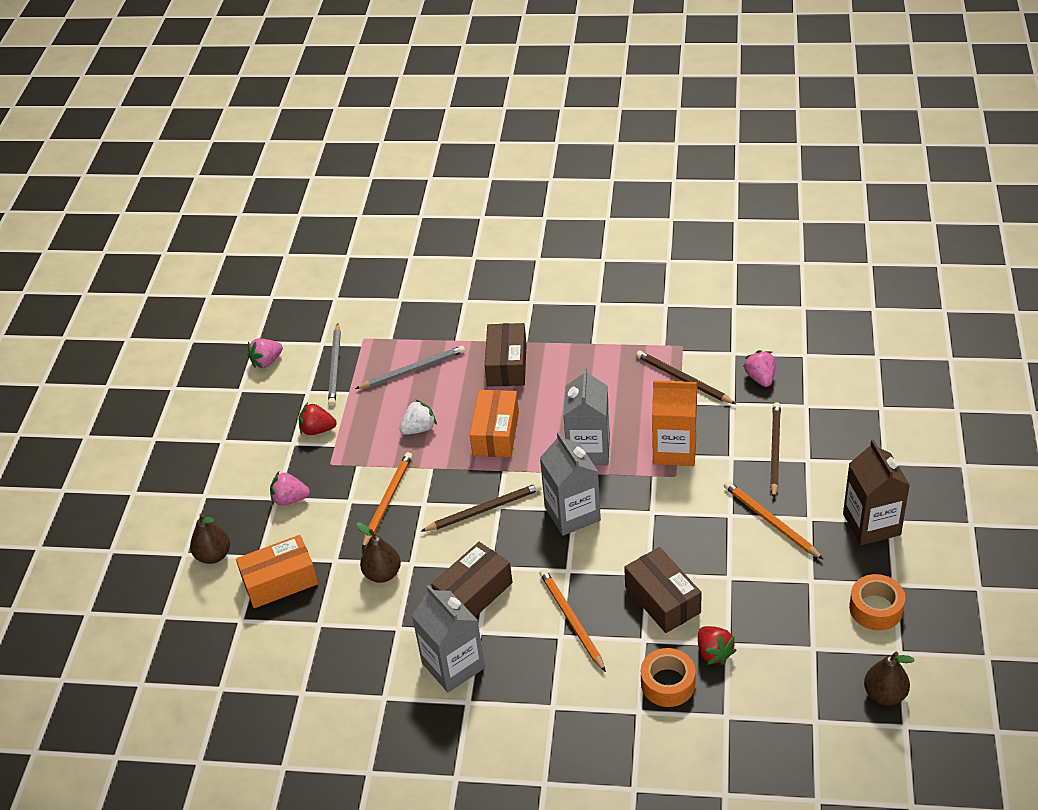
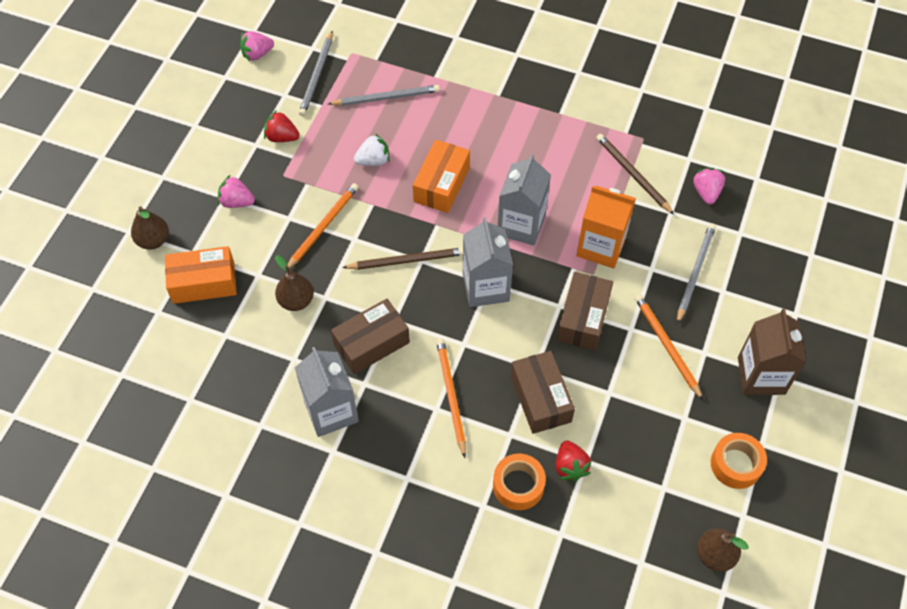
camera: 10 degrees right, 15 degrees up
brown box [485,323,527,387] -> brown box moved to [557,272,613,351]
brown pencil [770,402,781,498] -> grey pencil [677,223,716,324]

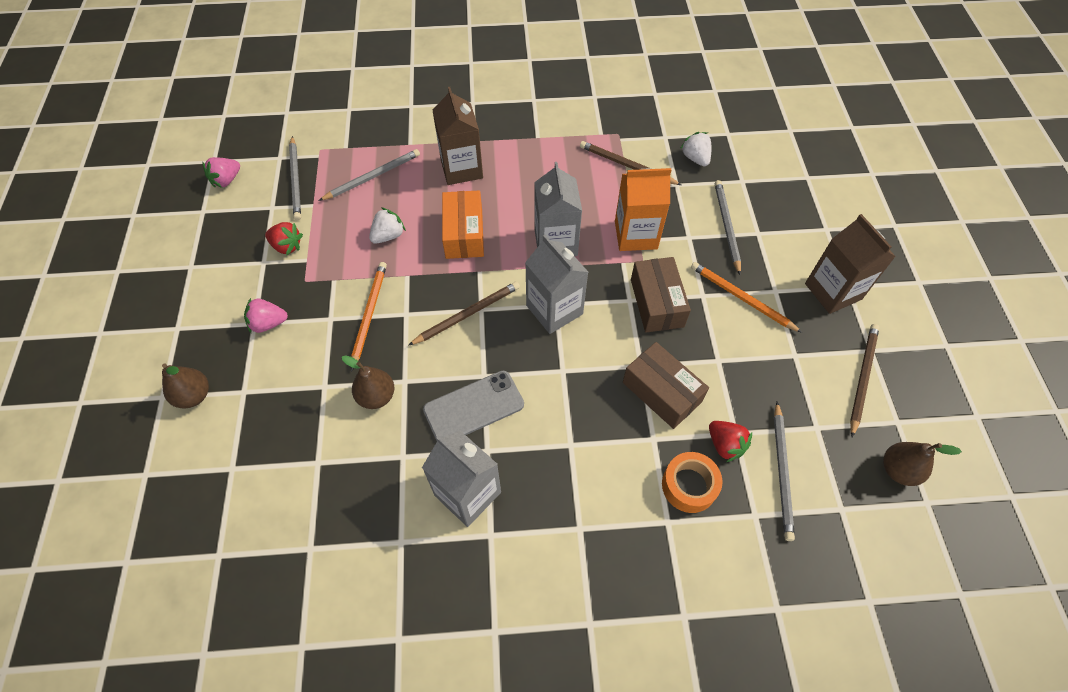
camera: 25 degrees left, 0 degrees up
orange box [165,246,237,304] -> none
red strawberry [264,110,300,142] -> red strawberry turned 150 degrees counterclockwise [265,222,303,255]
brown box [331,299,410,374] -> grey phone [423,371,524,441]
orange pencil [436,338,466,458] -> none
pink strawberry [693,168,725,205] -> white strawberry [680,132,711,166]
orange tape [711,433,767,489] -> brown pencil [850,324,879,437]
none -> brown carton [433,87,483,185]
none -> grey pencil [774,402,795,541]

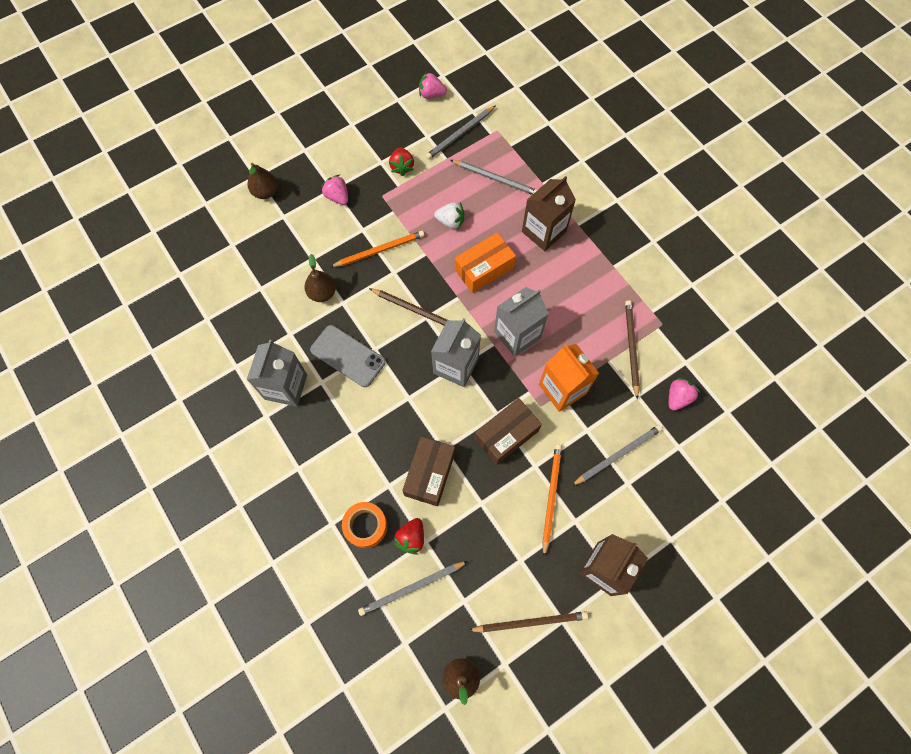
camera: 60 degrees right, 10 degrees up
white strawberry [680,132,711,166] -> pink strawberry [668,378,700,411]

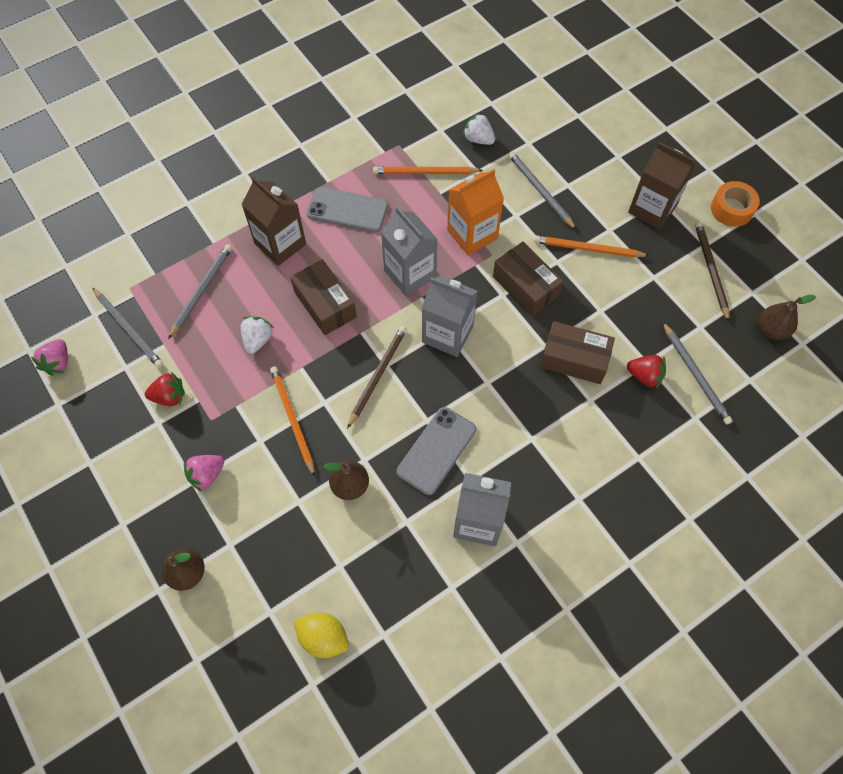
camera: 90 degrees left, 5 degrees down
orange tape [342,502,387,548] -> orange tape moved to [711,181,760,227]
orange box [455,232,516,293] -> brown box [290,259,357,335]
brown pencil [625,300,640,400] -> orange pencil [373,167,483,174]
pink strawberry [668,378,700,411] -> white strawberry [463,113,495,145]
none -> yellow lemon [294,612,349,658]
none -> grey phone [307,187,388,232]

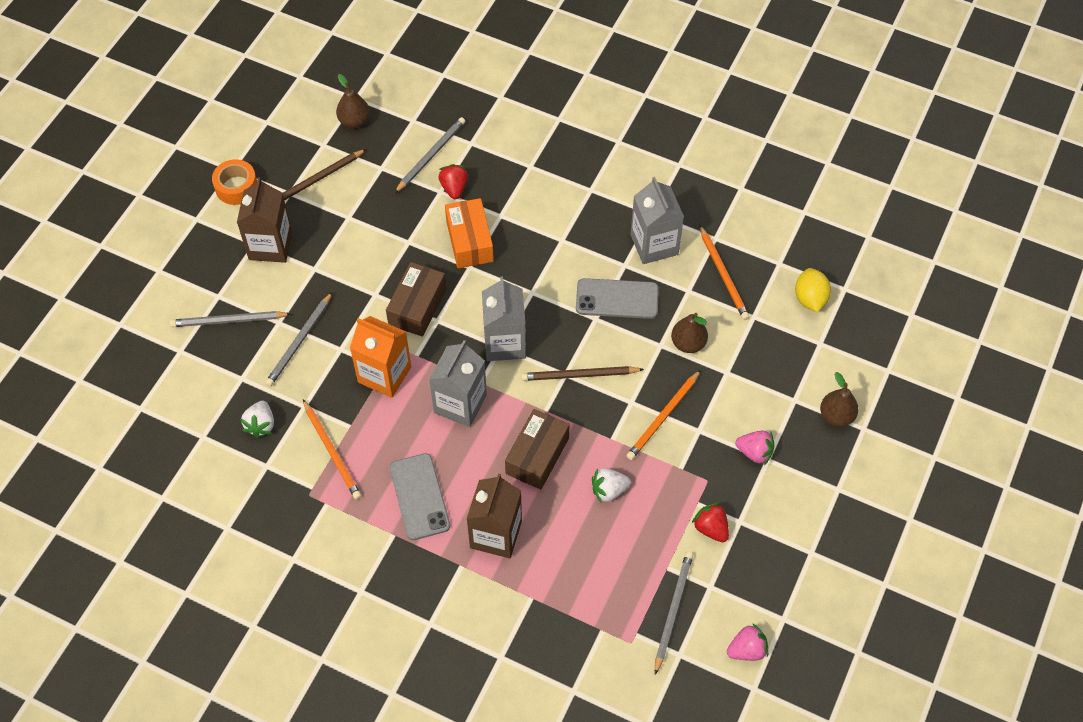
camera: 120 degrees left, 5 degrees down
grey pencil [168,244,232,339] -> grey pencil moved to [170,311,291,327]
orange pencil [534,236,649,258] -> orange pencil moved to [699,225,749,320]
brown box [540,321,615,384] -> orange box [445,198,494,268]

